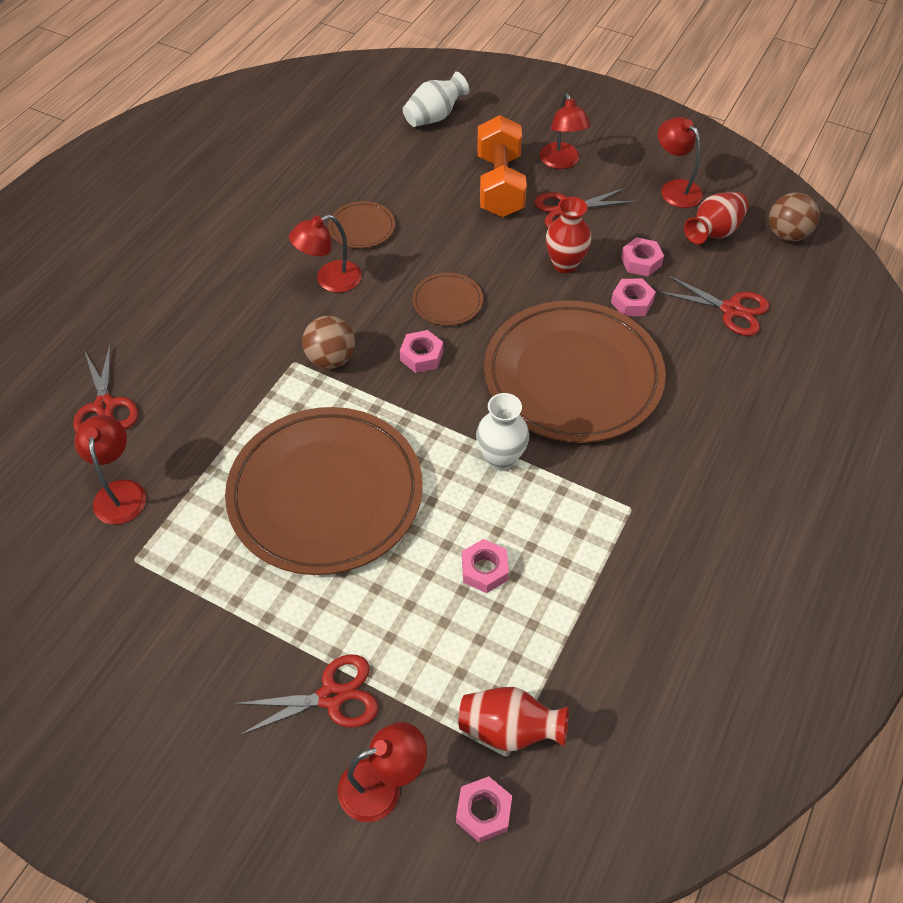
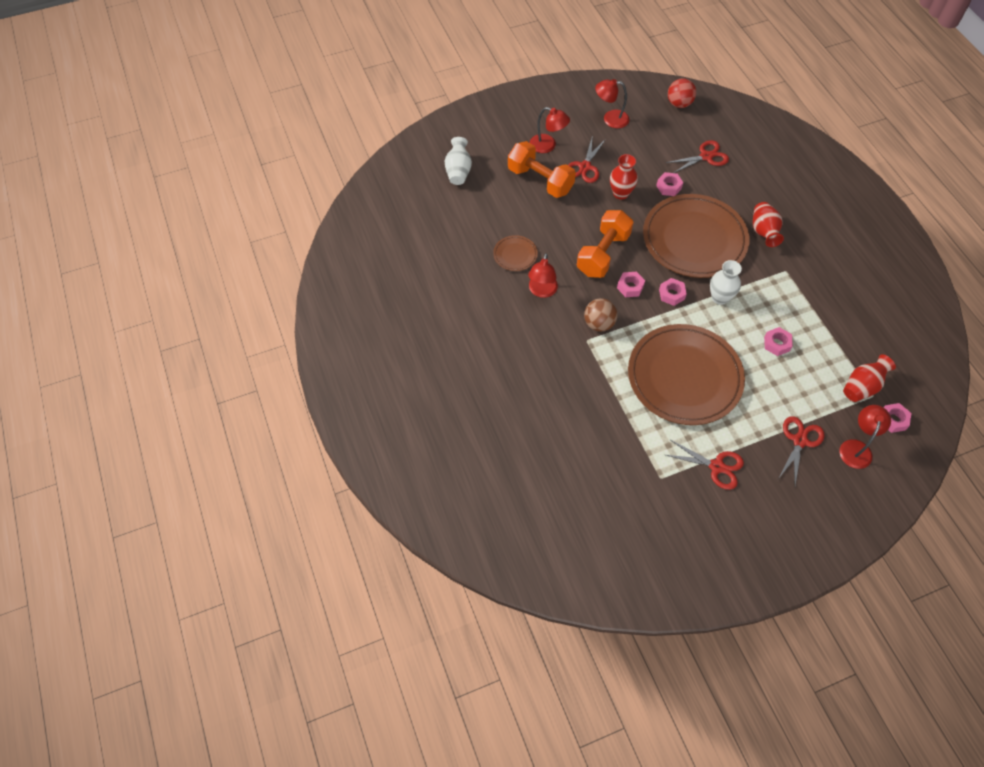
camera: 50 degrees left, 5 degrees up
red scissors [73,345,139,432] -> red scissors moved to [666,440,744,490]
red lamp [74,415,146,524] -> none
brown plate [412,273,483,325] -> orange dumbbell [577,210,634,278]
pink nut [621,237,664,276] -> pink nut moved to [659,278,687,306]
red vase [684,192,749,244] -> red vase moved to [753,202,784,247]
brown ball [769,193,819,242] -> red ball [668,78,696,108]

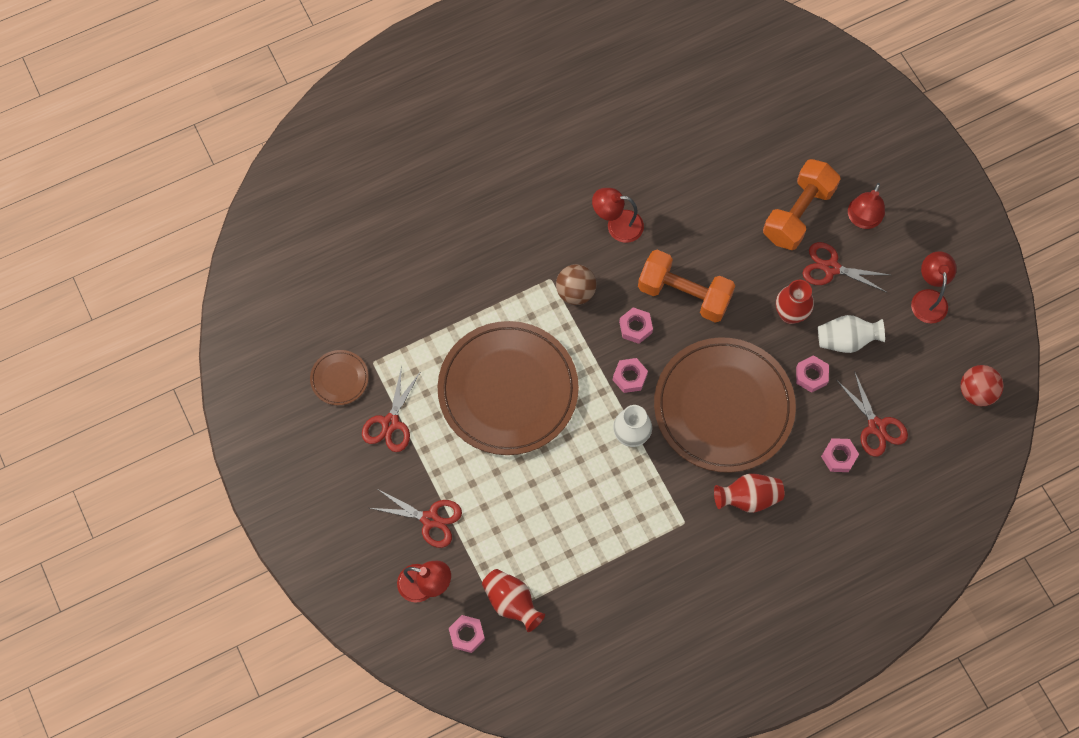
camera: 85 degrees right, 10 degrees up
white vase [445,137,472,185] -> white vase moved to [818,315,885,353]
brown plate [493,235,538,271] -> brown plate moved to [310,350,369,405]
pink nut [764,327,793,356] -> pink nut moved to [821,438,859,472]

